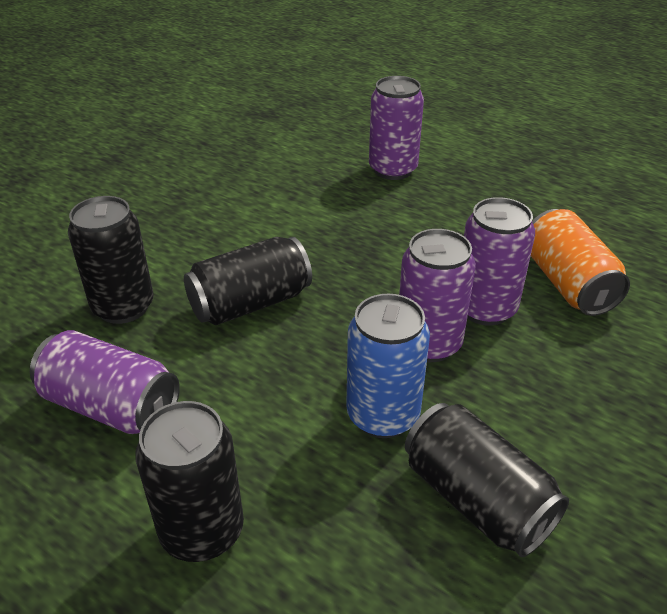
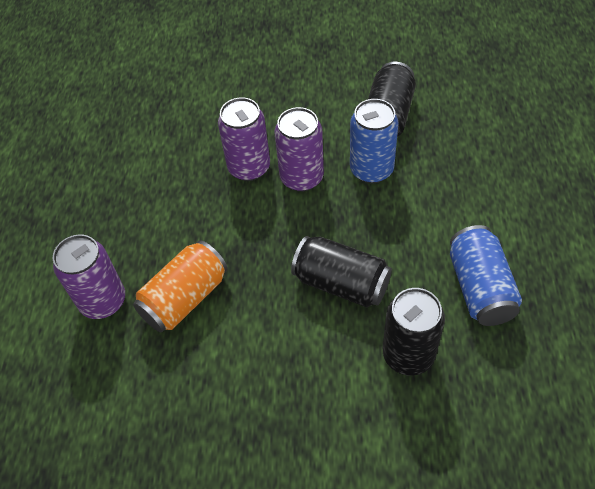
camera: 120 degrees left, 15 degrees up
purple can [30,330,180,434] -> blue can [450,225,522,326]
black can [135,401,244,562] -> none
orange can [531,209,630,316] -> orange can moved to [133,240,228,333]

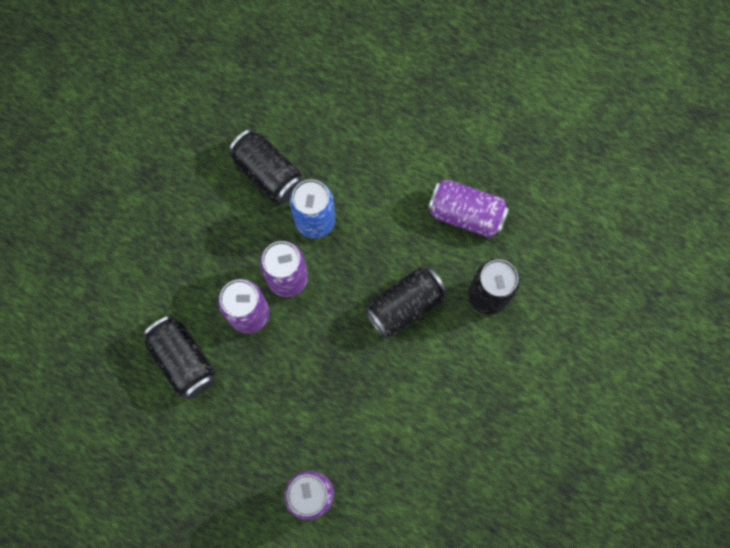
camera: 65 degrees left, 20 degrees up
orange can [133,240,228,333] -> none
blue can [450,225,522,326] -> purple can [427,180,509,238]
none -> black can [142,315,215,400]

